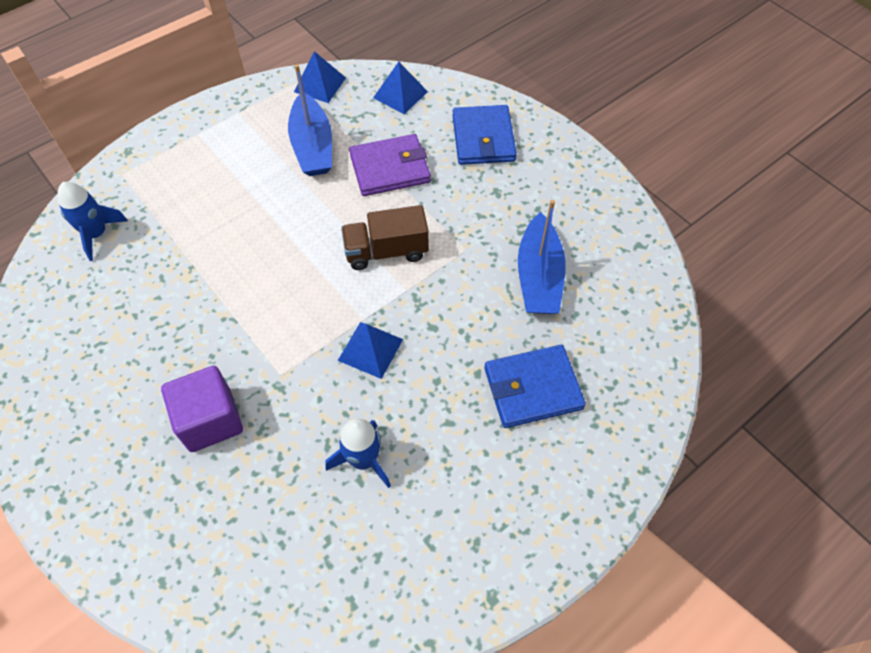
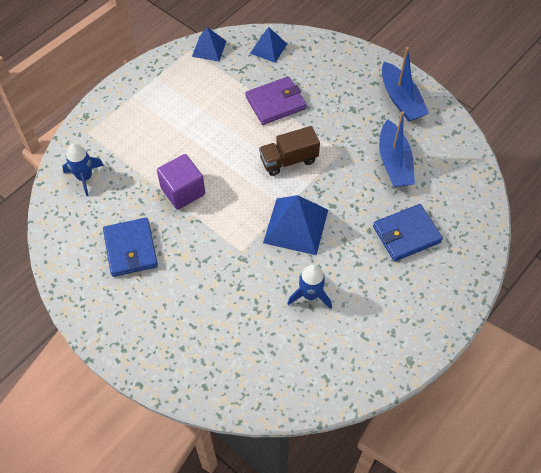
camera: 10 degrees left, 0 degrees up
purple cube [161,366,243,452] -> purple cube moved to [157,154,205,209]
blue boat [288,64,332,176] -> blue boat moved to [382,47,429,121]
blue pyramid [338,322,403,379] -> blue pyramid [263,195,328,255], size x1.66
blue wallet [452,105,517,165] -> blue wallet moved to [103,218,158,277]

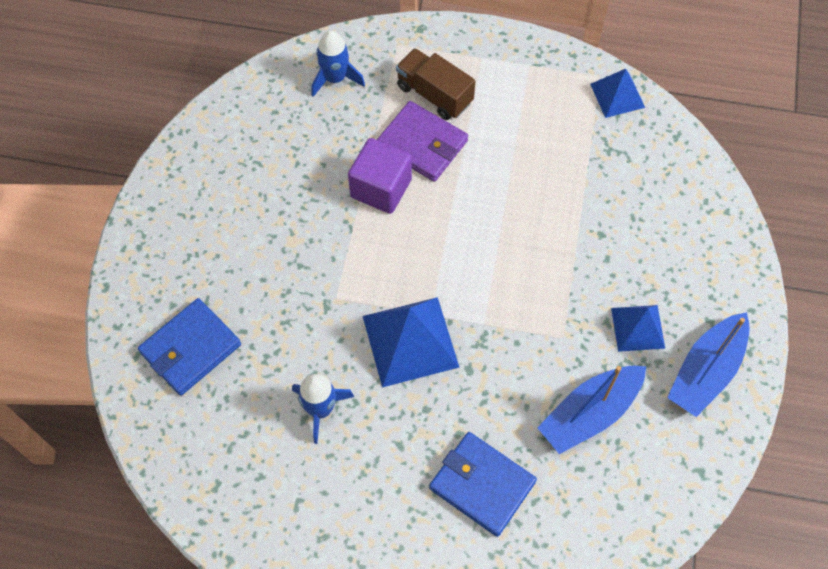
camera: 60 degrees right, 5 degrees up
blue wallet [103,218,158,277] -> blue wallet moved to [138,298,241,396]
purple wallet [245,76,307,125] -> purple wallet moved to [377,101,468,182]
blue pyramid [250,27,287,63] -> blue pyramid moved to [611,305,665,352]
brown truck [259,126,320,176] -> brown truck moved to [396,48,475,120]

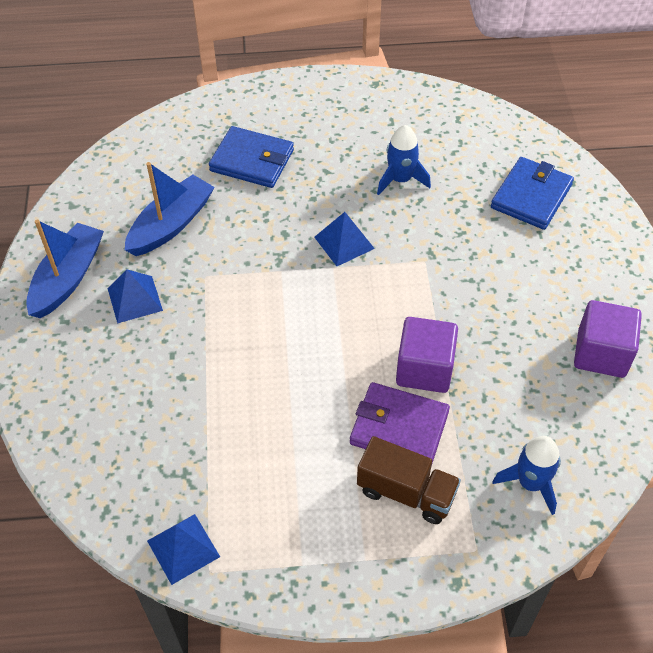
camera: 165 degrees right, 10 degrees down
blue pyramid [363,297,459,387] -> blue pyramid [314,212,375,266], size x0.60
none -> purple cube [574,300,642,378]

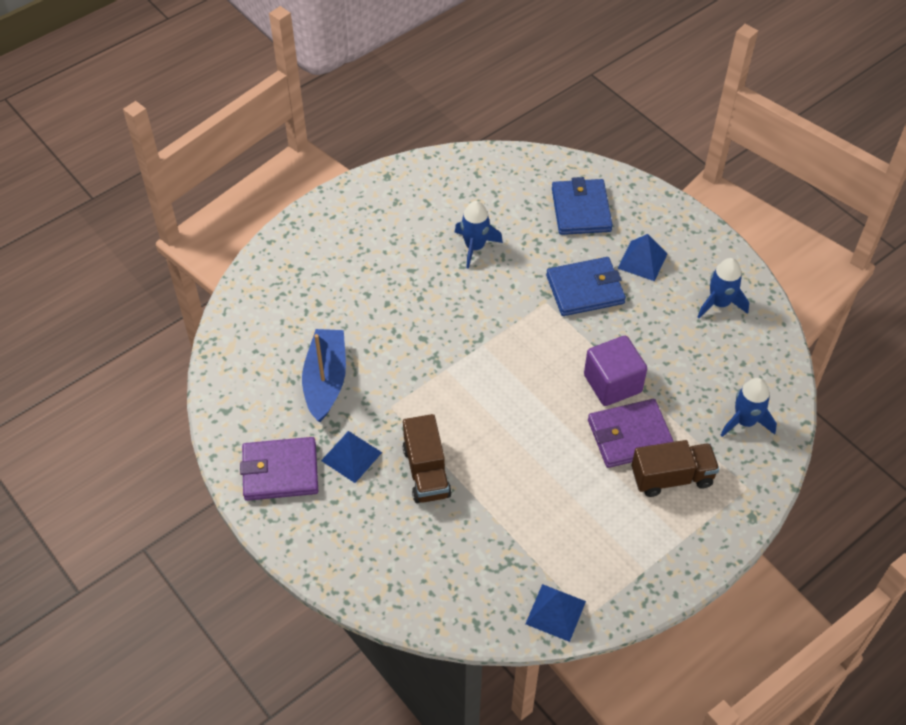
camera: 35 degrees left, 0 degrees up
blue boat [26,220,104,318] -> purple wallet [240,437,318,501]
blue wallet [209,126,294,188] -> blue wallet moved to [546,257,626,316]
blue pyramid [314,212,375,266] -> blue pyramid moved to [617,234,668,281]
purple cube [574,300,642,378] -> blue rocket [698,258,749,318]
none -> brown truck [402,414,452,503]

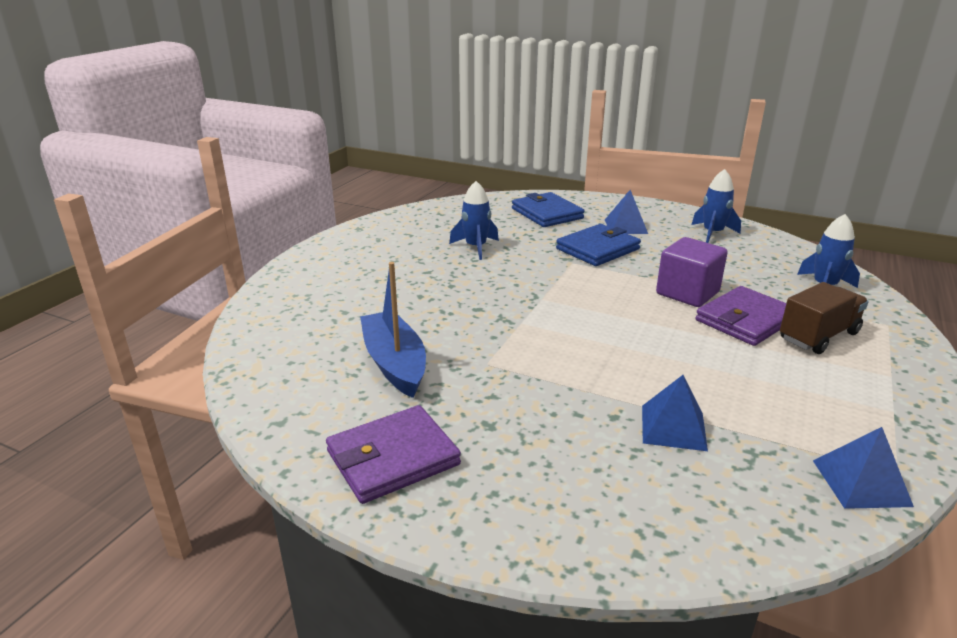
camera: 25 degrees left, 25 degrees down
blue pyramid [321,431,382,483] -> blue pyramid moved to [642,375,708,451]
brown truck [402,414,452,503] -> none

